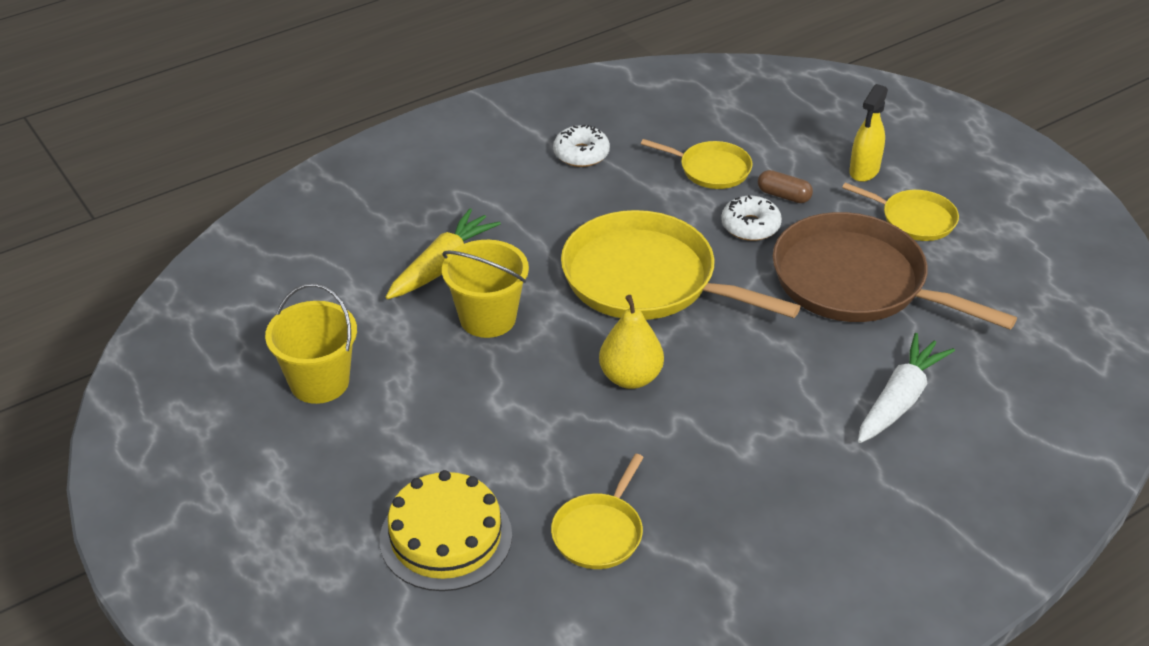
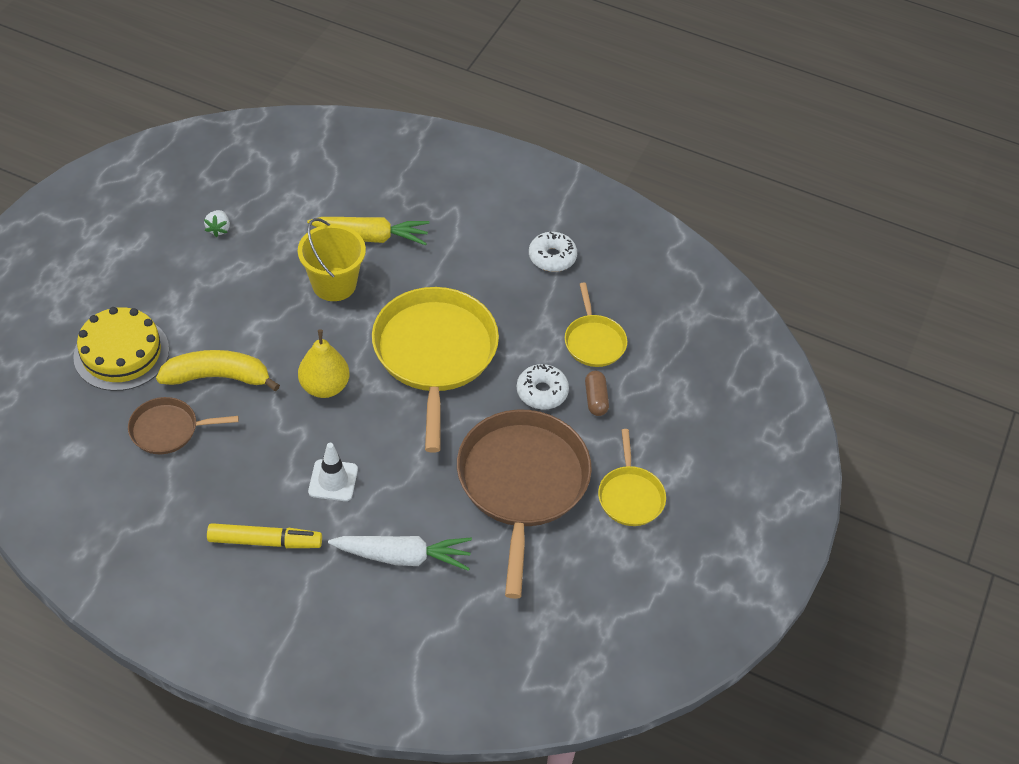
camera: 55 degrees right, 10 degrees up
yellow bucket [265,283,357,404] -> white strawberry [204,210,230,237]
yellow pan [551,454,644,569] -> brown pan [128,397,239,454]
yellow spray bottle [849,84,888,182] -> none
none -> yellow banana [156,350,280,391]
none -> yellow marker [207,523,322,548]
none -> white traffic cone [308,443,358,501]

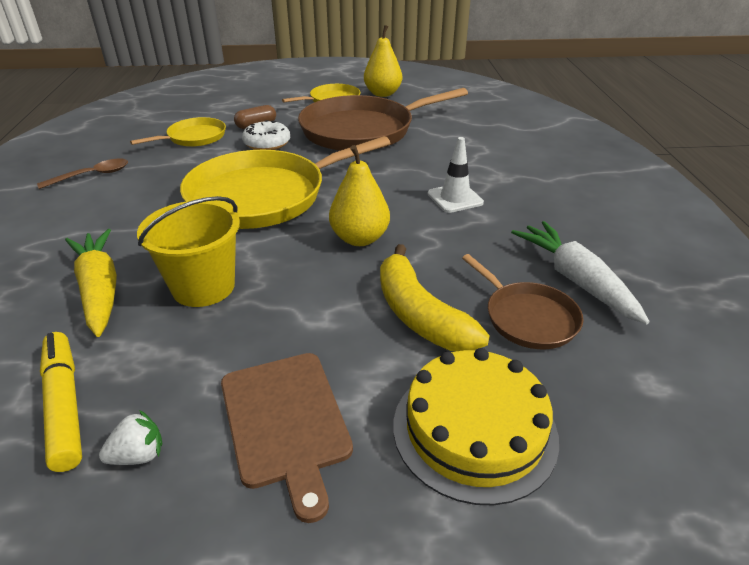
camera: 115 degrees left, 15 degrees down
yellow marker [207,523,322,548] -> yellow marker moved to [40,332,82,472]
white carrot [328,536,472,571] -> white carrot moved to [511,221,650,324]
white donut [529,232,577,272] -> brown spoon [37,158,128,189]
none -> brown cutting board [221,353,353,523]
none -> yellow pear [364,25,402,97]

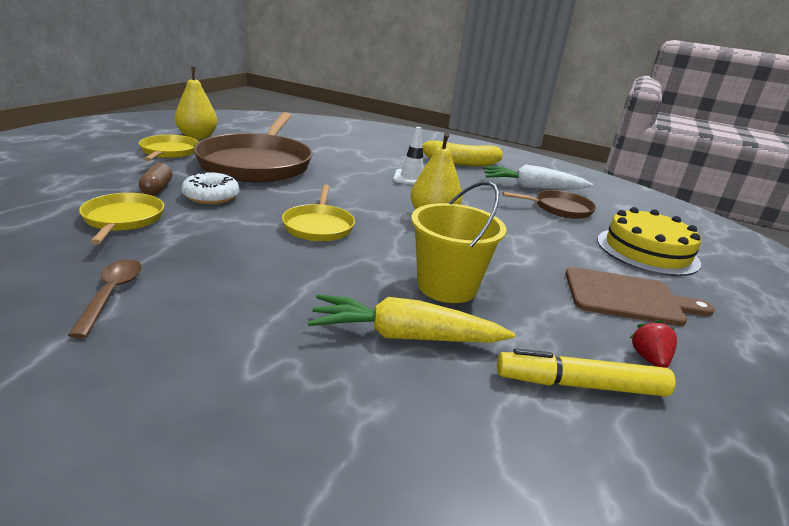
camera: 65 degrees left, 10 degrees down
white strawberry [99,410,162,465] -> red strawberry [630,320,677,368]
yellow pan [180,136,390,229] -> yellow pan [282,185,355,241], size x0.50
yellow banana [380,244,490,351] -> yellow banana moved to [422,140,503,166]

